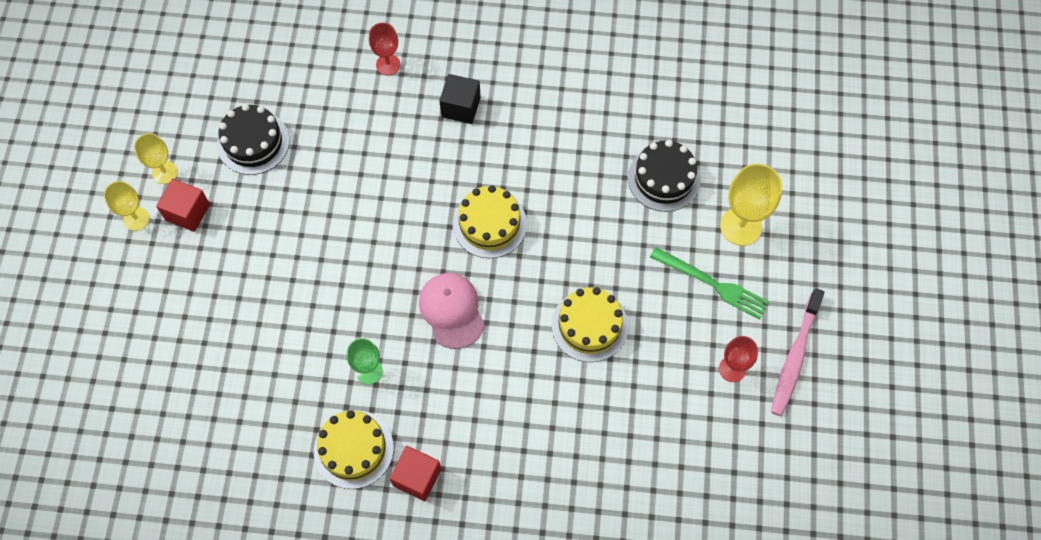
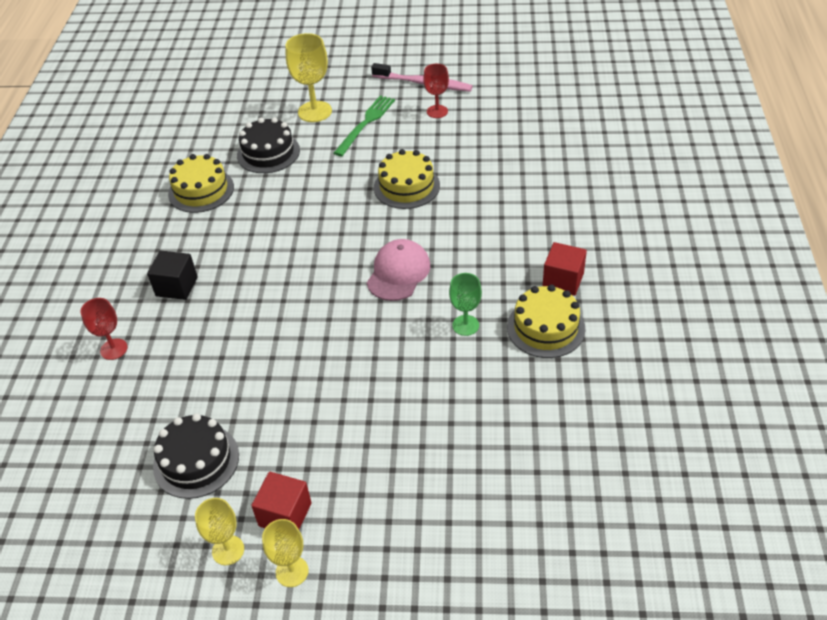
camera: 90 degrees left, 20 degrees down
pink cap [419,273,484,349] -> pink cap turned 135 degrees clockwise [367,239,430,301]
yellow cake [453,185,527,258] -> yellow cake moved to [168,154,234,213]

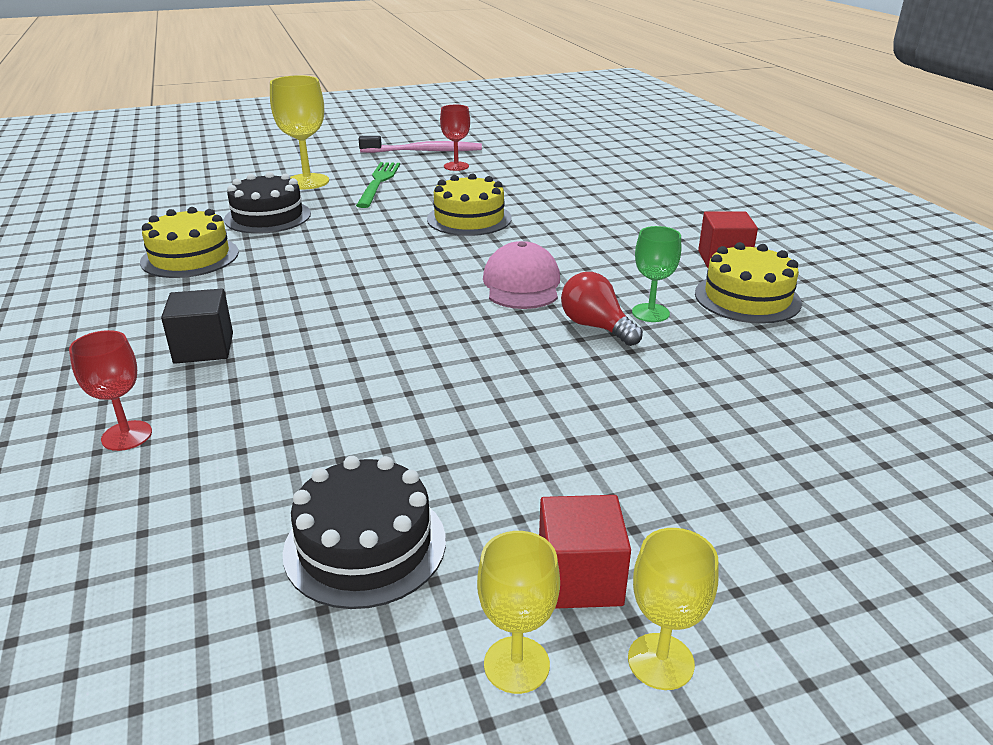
camera: 25 degrees left, 15 degrees down
none -> red light bulb [561,272,643,346]

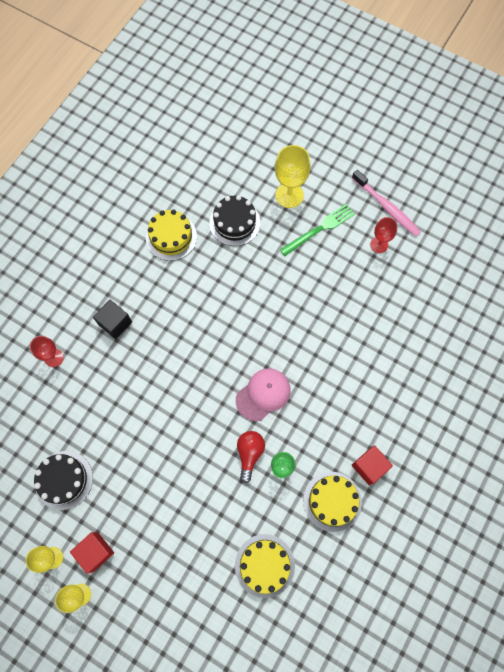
camera: 50 degrees right, 40 degrees up
yellow cake [427,174,512,236] -> yellow cake moved to [235,534,295,598]

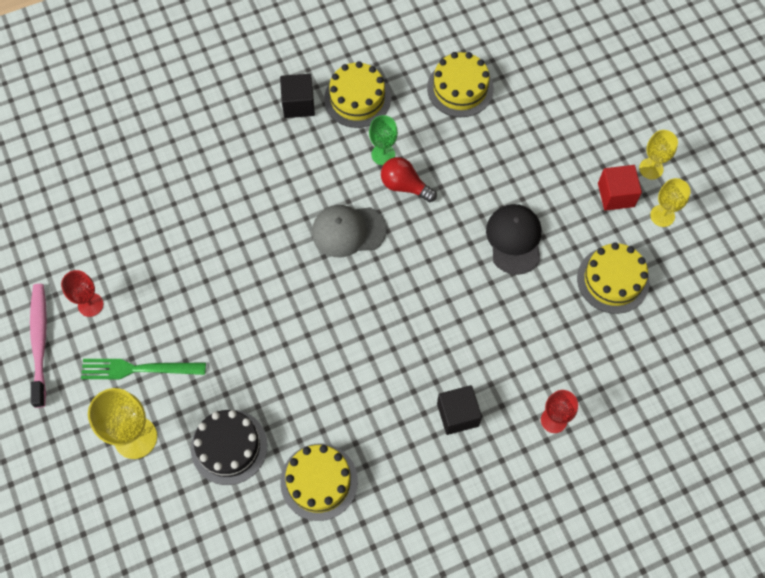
camera: 145 degrees left, 5 degrees down
black cake [34,451,93,510] -> yellow cake [577,243,649,314]
pink cap [236,368,291,421] -> grey cap [312,205,387,257]
red light bulb [237,431,265,483] -> red light bulb turned 75 degrees clockwise [381,157,437,202]
red cube [352,445,393,485] -> black cube [280,74,315,118]
none -> black cap [486,204,541,275]

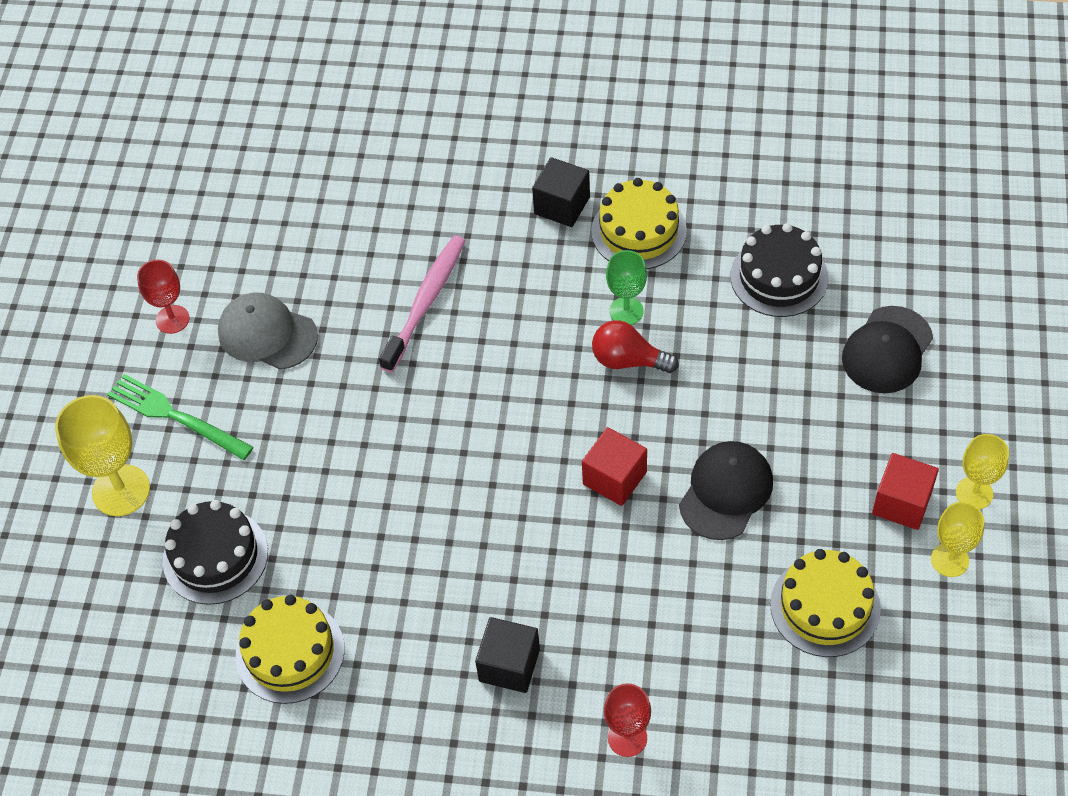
camera: 35 degrees right, 10 degrees down
pink toothbrush [30,284,47,408] -> pink toothbrush moved to [379,236,465,373]
grey cap [312,205,387,257] -> grey cap moved to [218,293,318,370]
red light bulb [381,157,437,202] -> red light bulb turned 45 degrees counterclockwise [592,320,679,373]
yellow cake [427,52,494,117] -> black cake [731,223,828,317]
none -> red cube [582,427,647,506]
none -> black cap [842,306,933,393]

